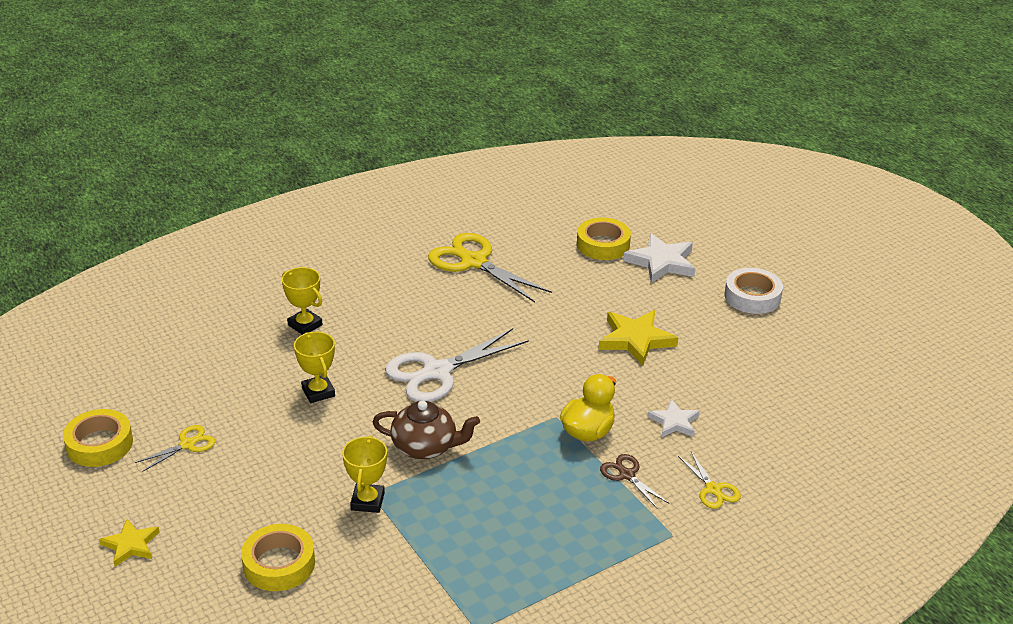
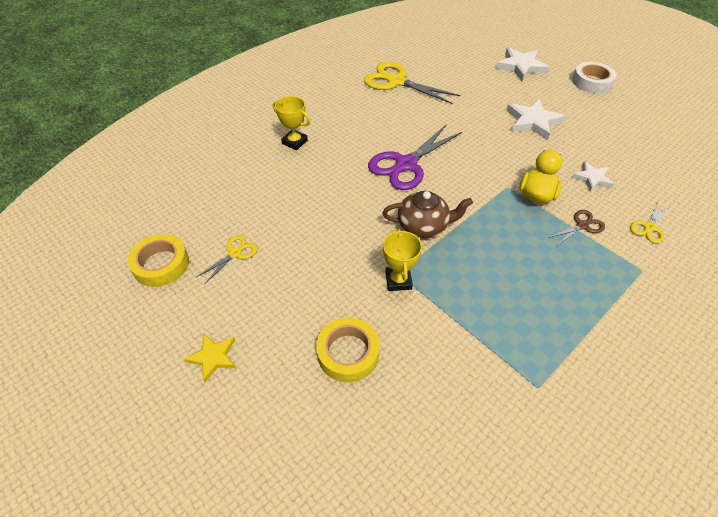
camera: 10 degrees left, 15 degrees up
yellow trophy [294,332,335,403] -> none
white scissors [385,328,529,402] -> purple scissors [368,125,462,190]
yellow tape [577,217,631,260] -> none
yellow star [599,310,678,366] -> white star [506,99,565,140]
brown scissors [600,454,668,509] -> brown scissors turned 105 degrees clockwise [548,210,605,245]
yellow scissors [678,452,741,509] -> yellow scissors turned 75 degrees clockwise [630,202,669,243]

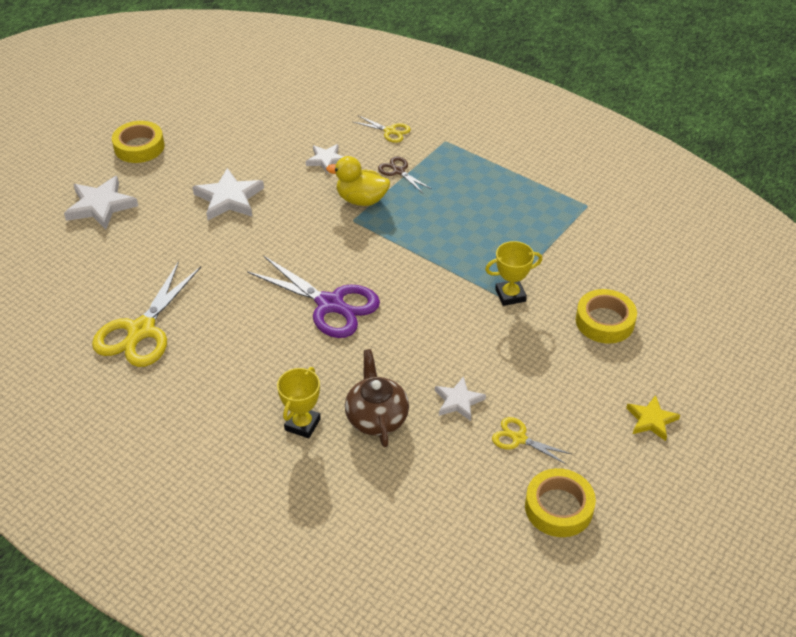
camera: 100 degrees left, 5 degrees down
brown teapot [382,191,473,238] -> brown teapot moved to [345,349,409,447]
white tape [572,62,617,93] -> yellow tape [112,121,165,163]
none -> white star [435,376,486,421]

